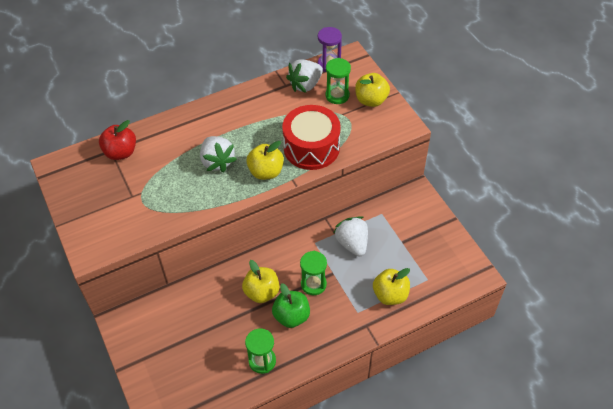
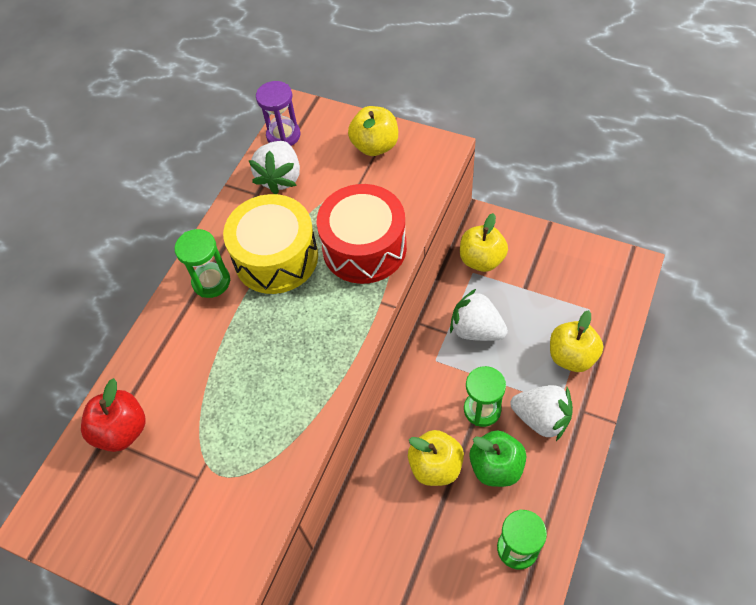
camera: 35 degrees left, 5 degrees up
white strawberry [200,136,237,172] -> white strawberry moved to [510,385,573,441]
yellow apple [246,141,284,180] -> yellow apple moved to [460,213,508,272]
green hourglass [325,58,351,104] -> green hourglass moved to [174,229,230,298]
none -> yellow drum [223,194,318,294]

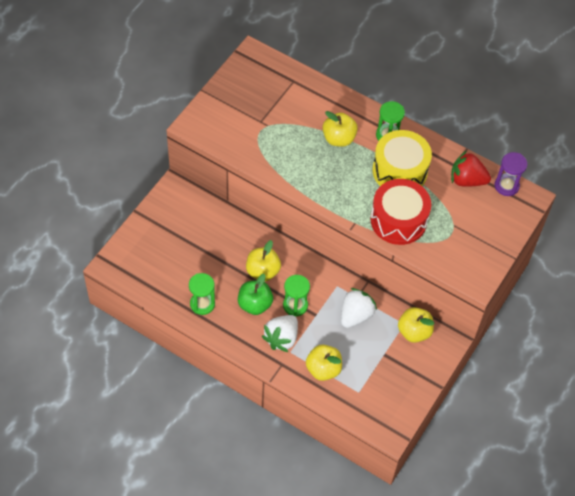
camera: 90 degrees right, 0 degrees up
red apple [81,378,146,452] -> none
white strawberry [249,141,300,194] -> red strawberry [451,150,491,187]
yellow apple [348,106,398,156] -> yellow apple moved to [323,111,358,147]

